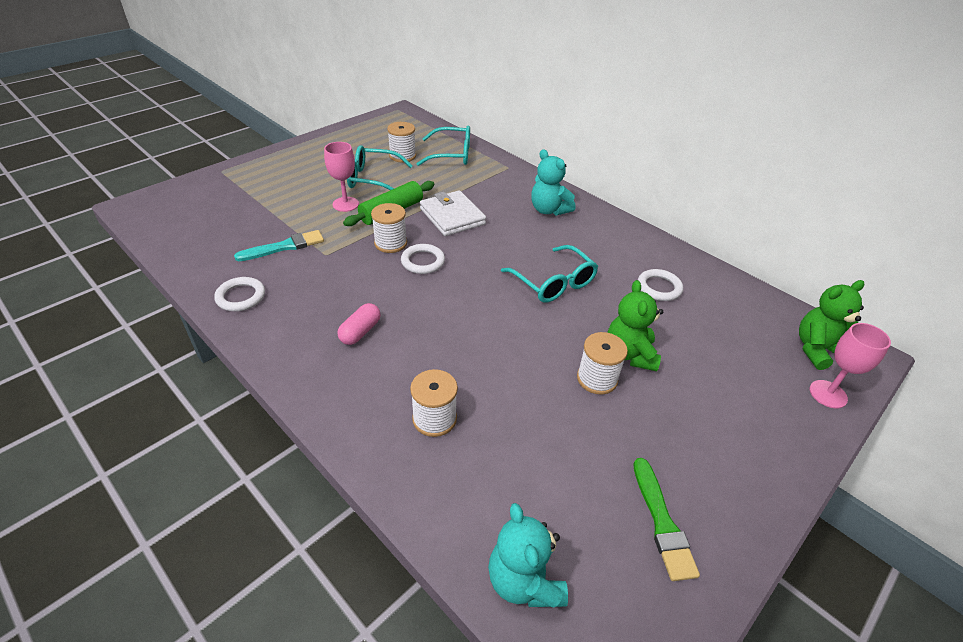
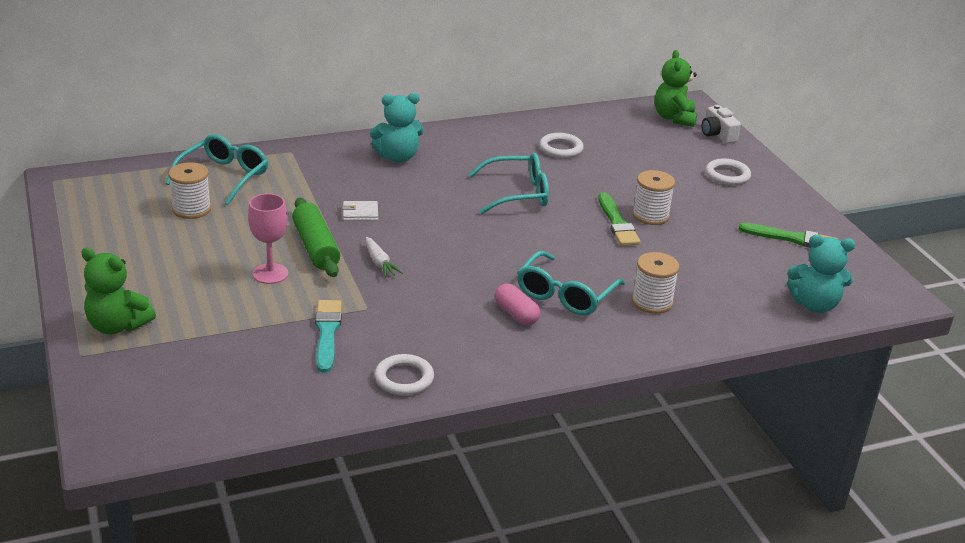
camera: 65 degrees left, 10 degrees down
turquoise glasses [347,145,413,190] -> turquoise glasses moved to [517,251,625,315]
white spool [371,203,407,253] -> white carrot [366,237,403,278]
white ring [401,244,445,274] -> white ring moved to [706,159,751,185]
white wallet [420,190,486,236] -> white wallet [342,201,378,221], size x0.51
green teddy bear [607,280,663,371] -> green teddy bear moved to [81,247,156,334]
pink goblet [810,323,891,408] -> white camera [702,105,741,144]
none -> green brush [598,192,641,246]

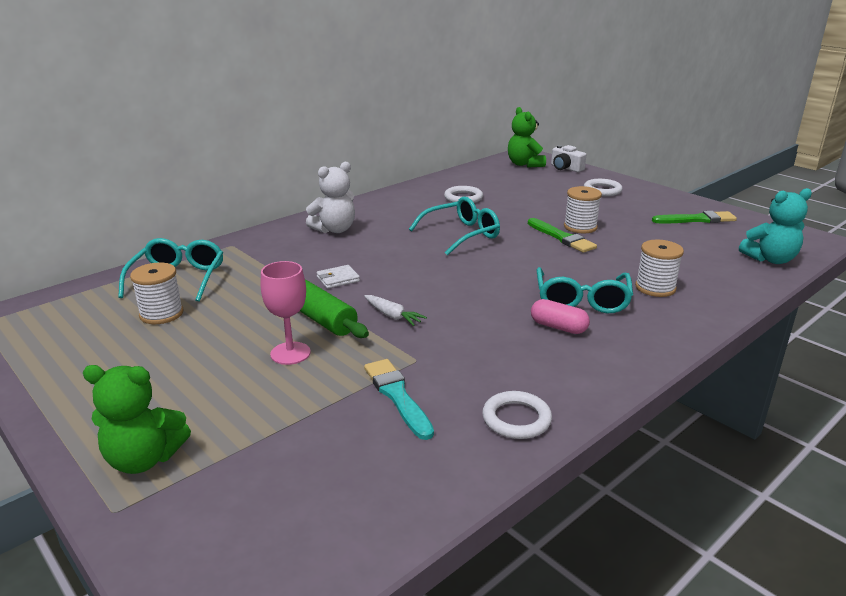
camera: 20 degrees left, 5 degrees down
turquoise teddy bear [370,93,424,162] -> white teddy bear [306,162,355,233]

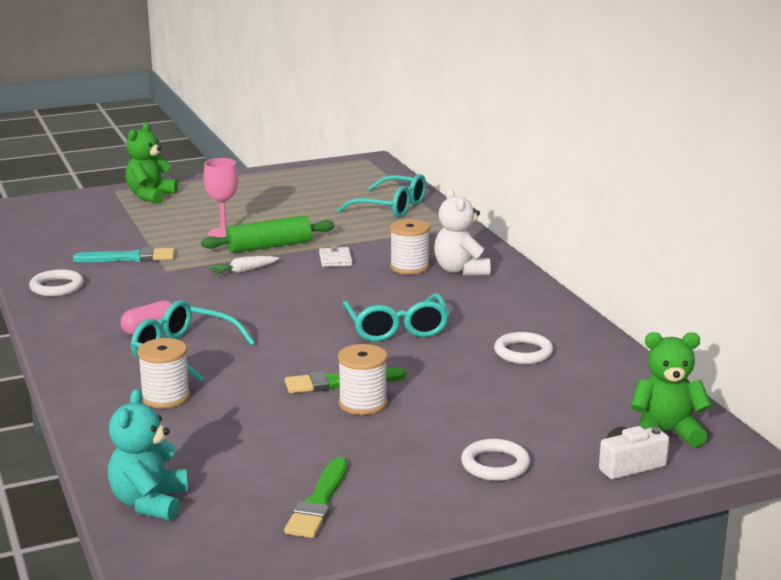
camera: 110 degrees right, 5 degrees down
white spool [130,263,183,324] -> white spool moved to [390,219,430,275]

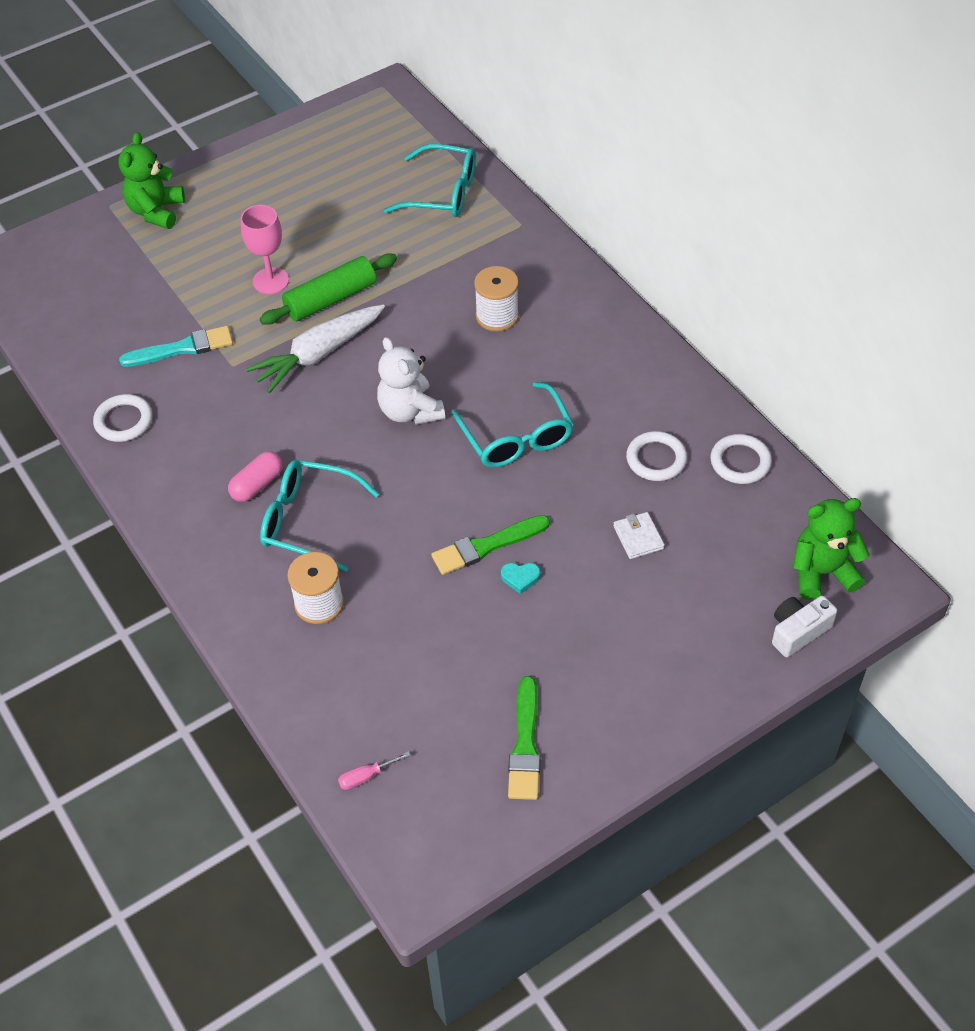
camera: 10 degrees left, 30 degrees up
turquoise teddy bear [108,389,188,521] -> pink screwdriver [338,751,411,790]
white carrot [208,256,279,275] -> white carrot [246,304,385,393], size x1.93
white wallet [319,246,352,267] -> white wallet moved to [613,512,665,559]
white spool [338,344,388,415] -> turquoise heart [501,563,540,594]
white teddy bear [434,188,490,276] -> white teddy bear moved to [377,337,445,425]
white ring [461,439,530,481] -> white ring moved to [710,434,772,484]

